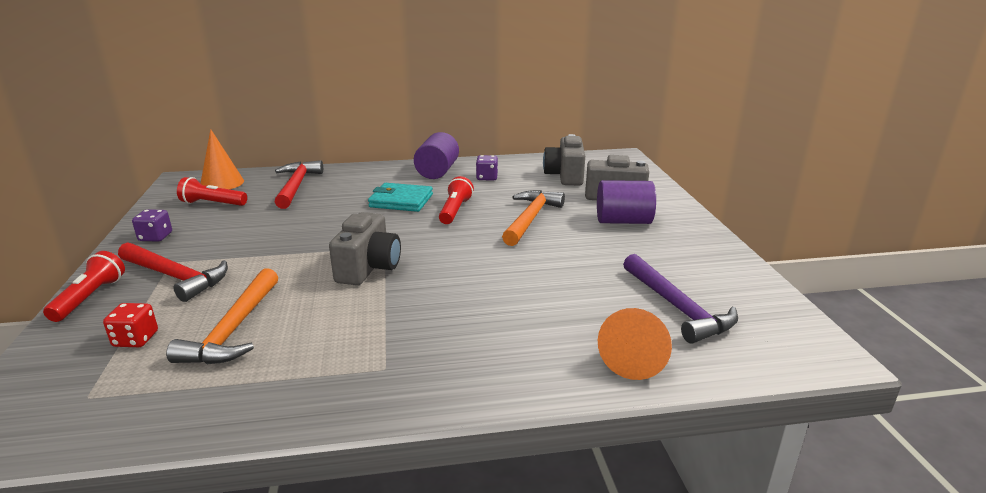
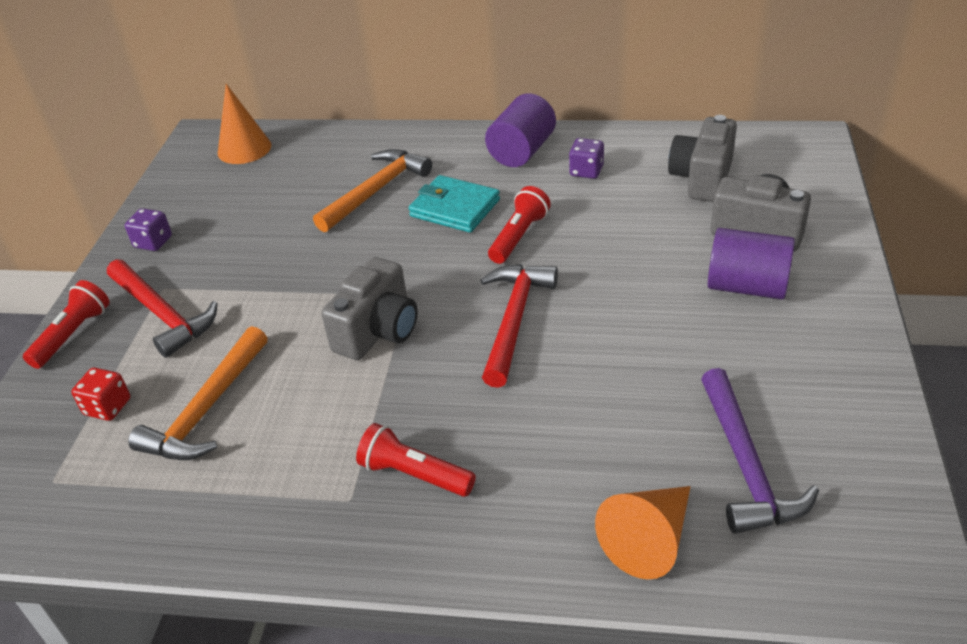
camera: 20 degrees right, 15 degrees up
red flashlight [177,177,247,206] -> red flashlight moved to [356,423,476,497]
red hammer [275,160,323,209] -> red hammer moved to [480,264,558,388]
orange hammer [502,190,565,246] -> orange hammer moved to [313,149,432,232]

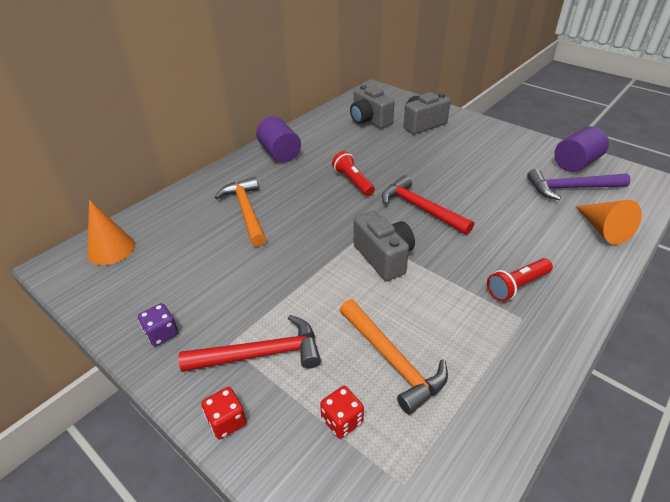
camera: 60 degrees left, 0 degrees up
red flashlight [23,280,110,369] -> red dice [201,387,247,439]
turquoise wallet [409,175,500,233] -> none
purple dice [569,138,604,179] -> none
purple hammer [701,368,819,534] -> purple hammer turned 150 degrees clockwise [527,169,631,200]
purple cylinder [708,228,795,299] -> purple cylinder moved to [554,126,609,172]

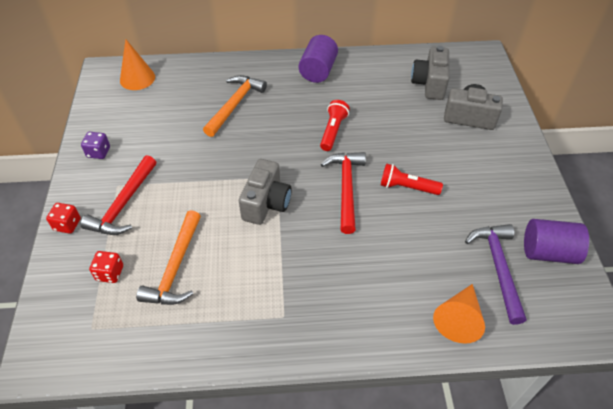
camera: 45 degrees right, 10 degrees up
red hammer [179,315,321,372] -> red hammer turned 75 degrees clockwise [80,155,156,235]
red flashlight [487,258,553,301] -> red flashlight moved to [380,163,443,195]
purple hammer [527,169,631,200] -> purple hammer turned 45 degrees clockwise [465,224,526,325]

